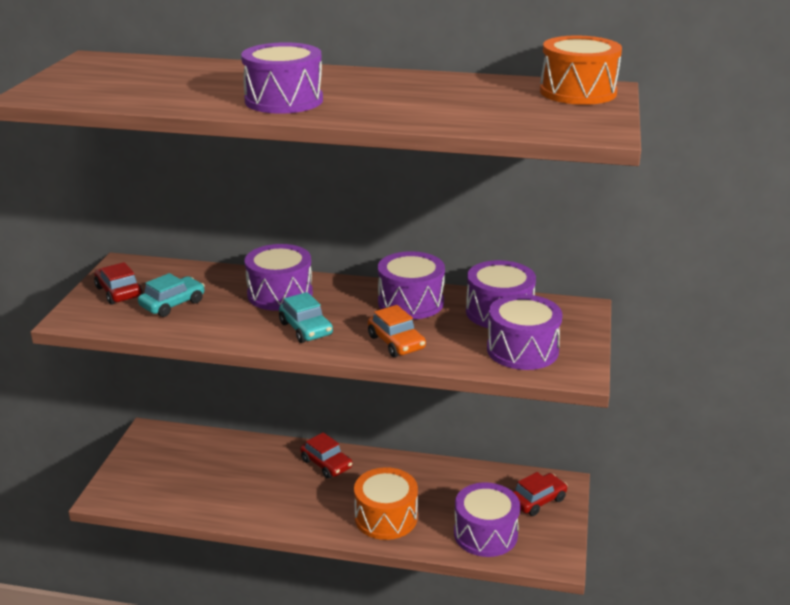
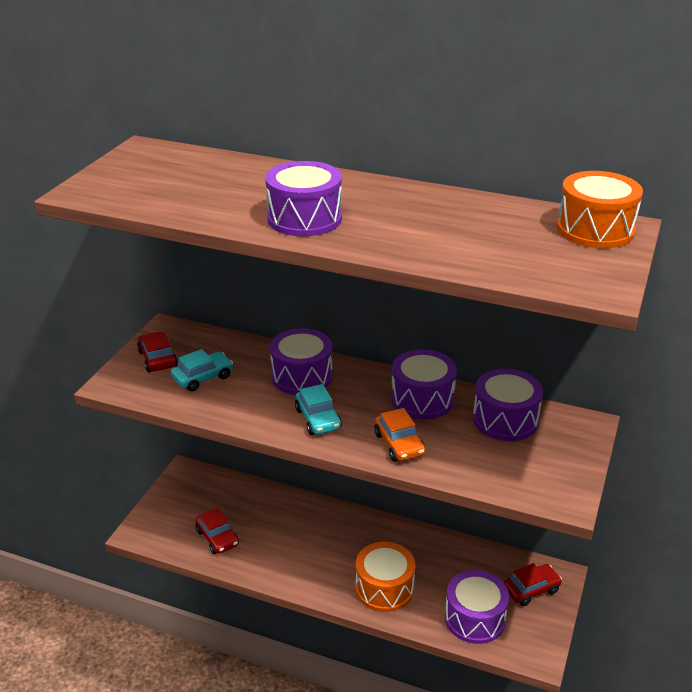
camera: 10 degrees right, 5 degrees up
red car [300,432,353,479] -> red car moved to [195,508,239,554]
purple drum [487,294,562,370] -> none

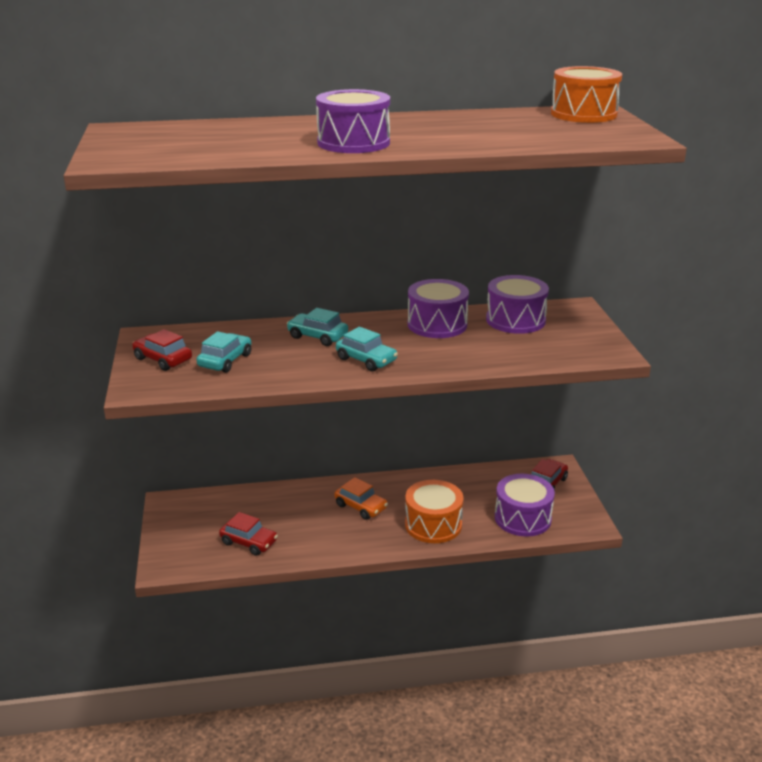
camera: 30 degrees left, 5 degrees down
purple drum [270,328,333,395] -> turquoise car [287,308,348,346]
orange car [374,408,425,461] -> orange car moved to [335,477,388,520]

